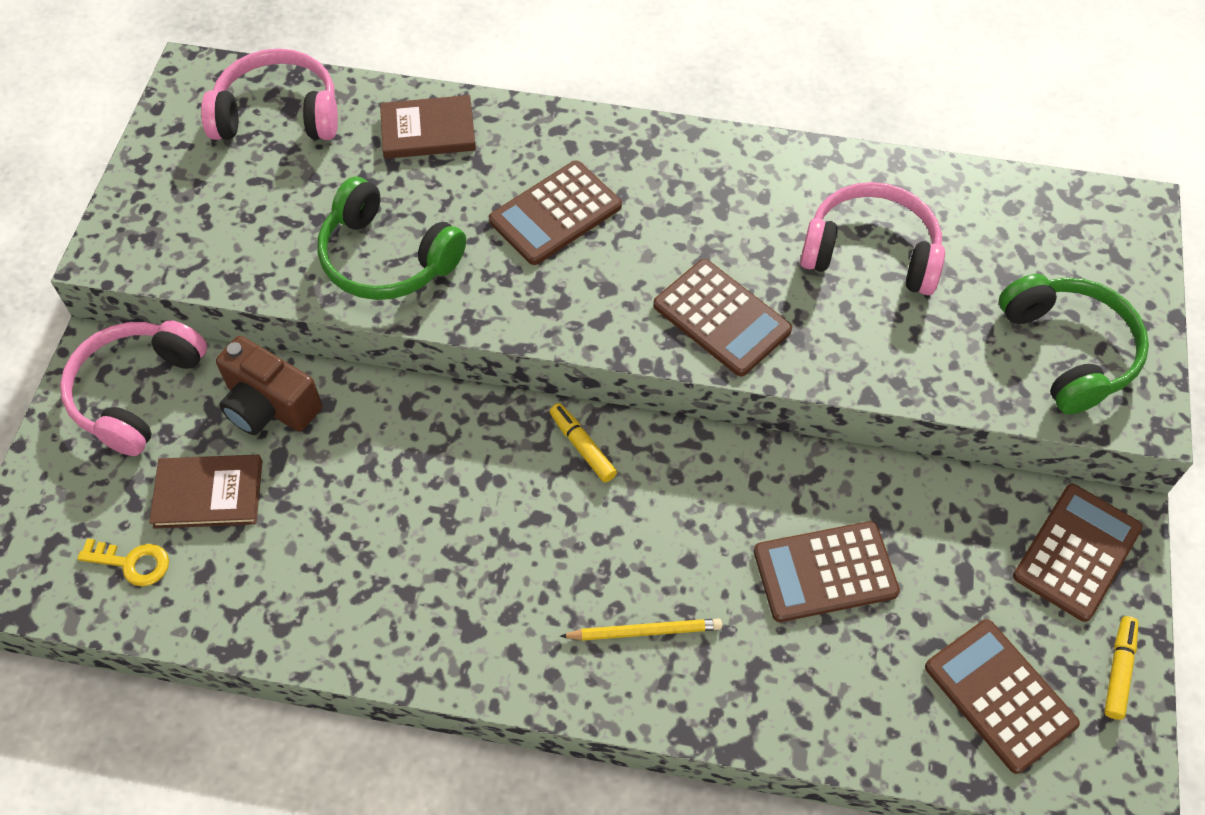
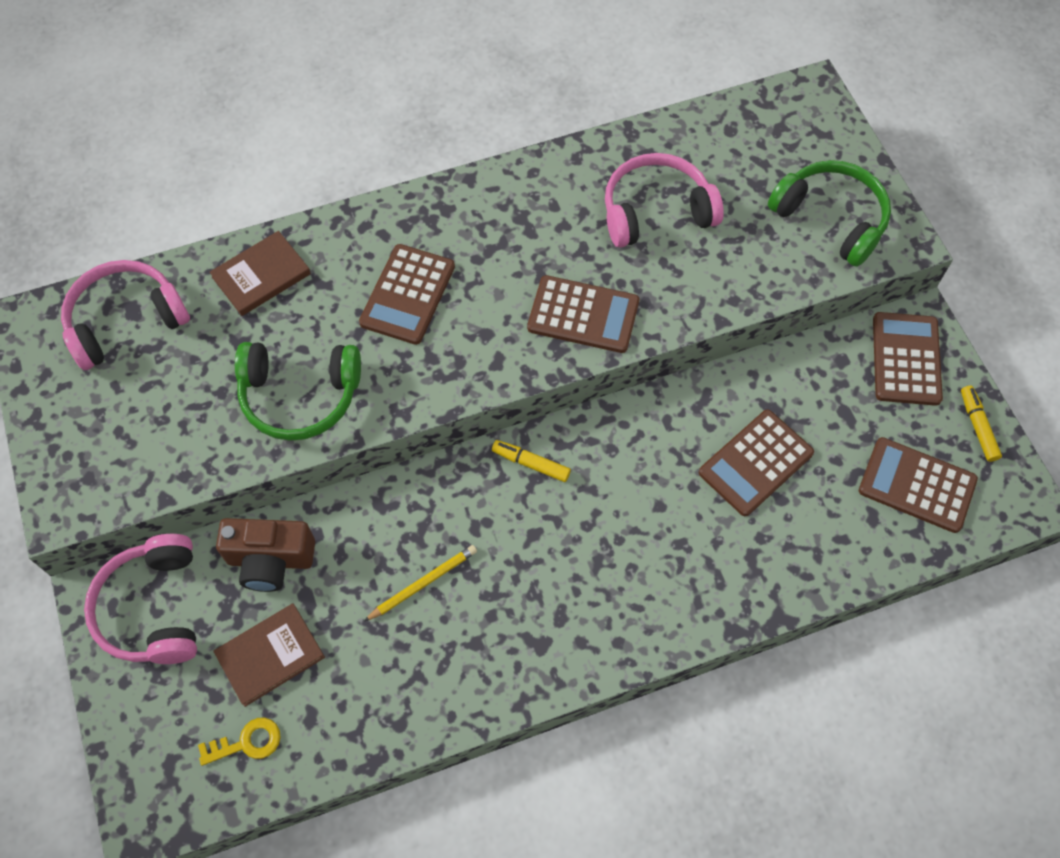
camera: 30 degrees left, 5 degrees up
yellow pencil [560,618,722,641] -> yellow pencil moved to [364,545,477,621]

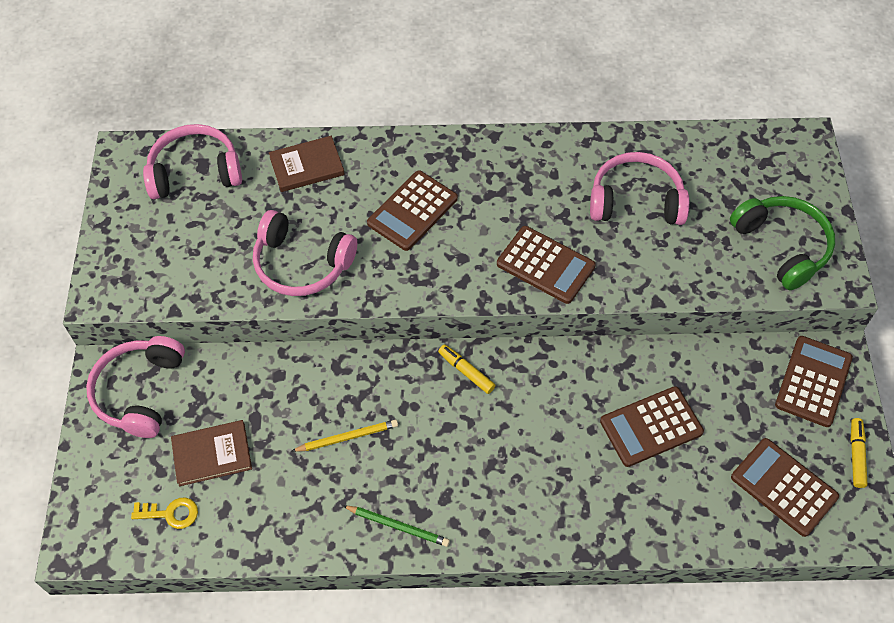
camera: 20 degrees right, 5 degrees down
brown camera [216,518,315,592] -> none
green headphones [235,342,361,441] -> pink headphones [253,210,357,296]
none -> green pencil [343,505,450,547]

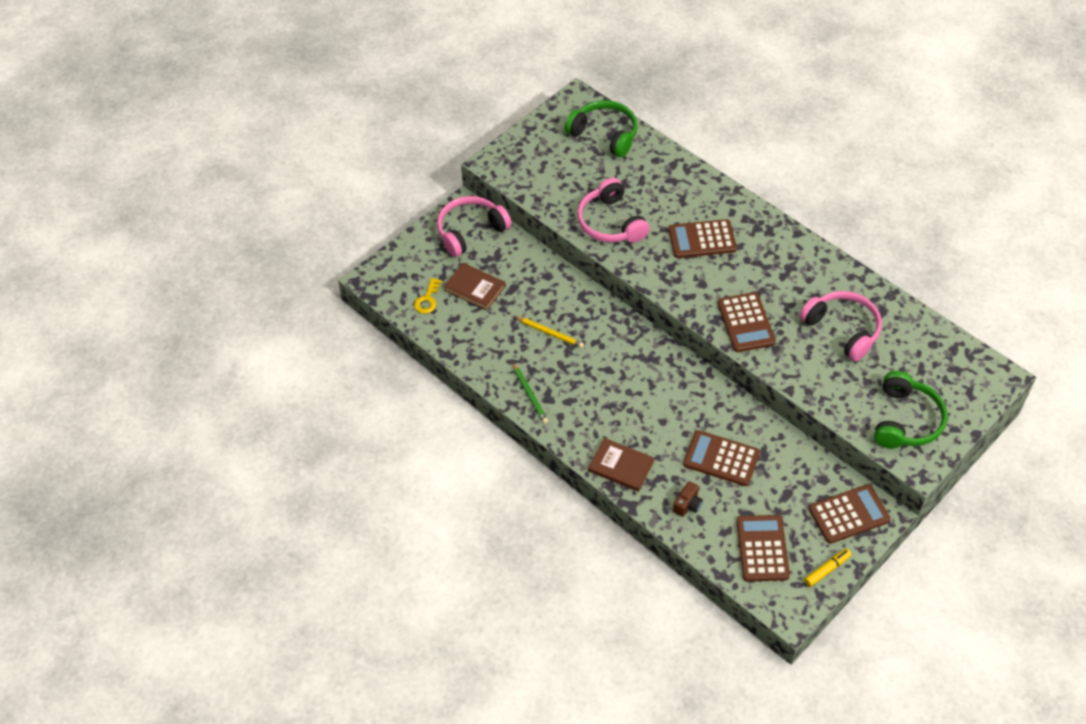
camera: 45 degrees right, 5 degrees down
yellow key [131,497,198,529] -> yellow key turned 60 degrees clockwise [414,278,442,314]
pink headphones [143,124,242,199] -> green headphones [564,100,638,157]
brown book [269,136,345,192] -> brown book moved to [588,438,655,492]
yellow marker [438,344,495,394] -> none
none -> brown camera [673,481,703,517]

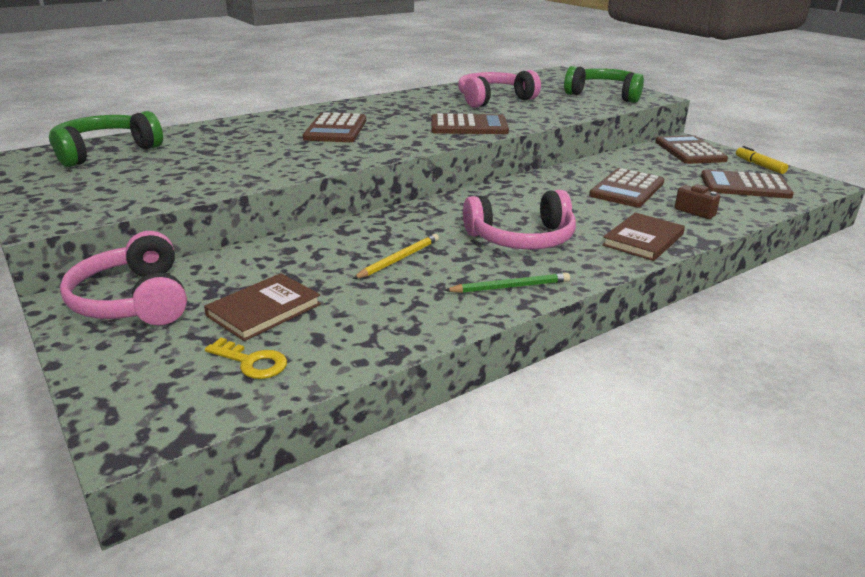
camera: 80 degrees left, 25 degrees down
pink headphones [577,178,650,243] -> pink headphones moved to [463,190,576,250]

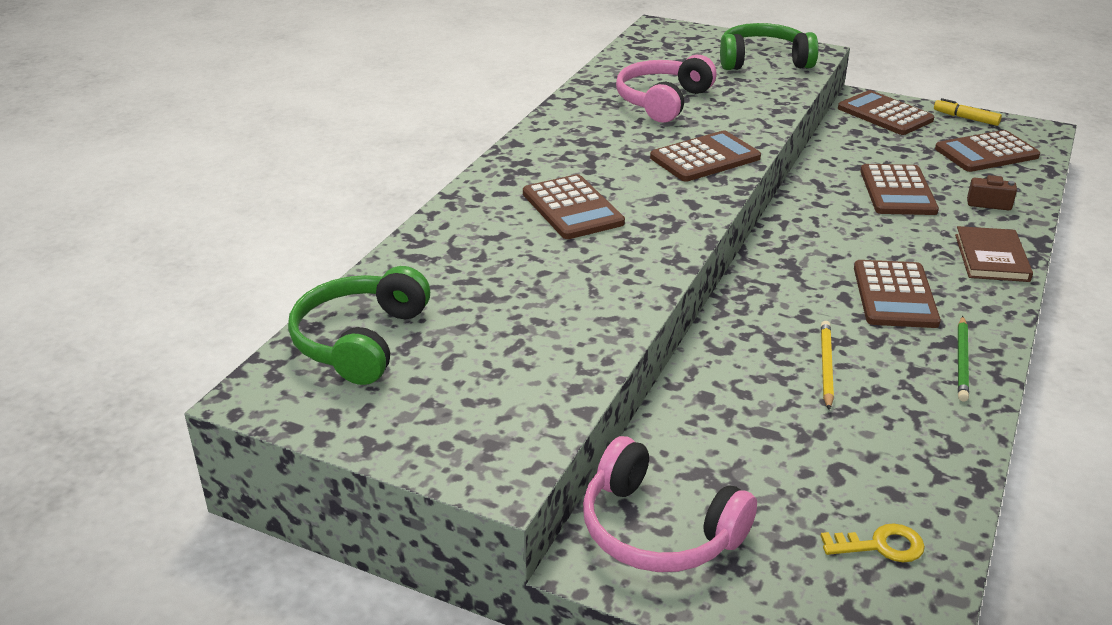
camera: 30 degrees left, 5 degrees up
brown book [204,273,321,341] -> none
green pencil [444,273,570,293] -> green pencil turned 150 degrees clockwise [958,316,969,401]
pink headphones [463,190,576,250] -> brown calculator [854,260,941,328]

